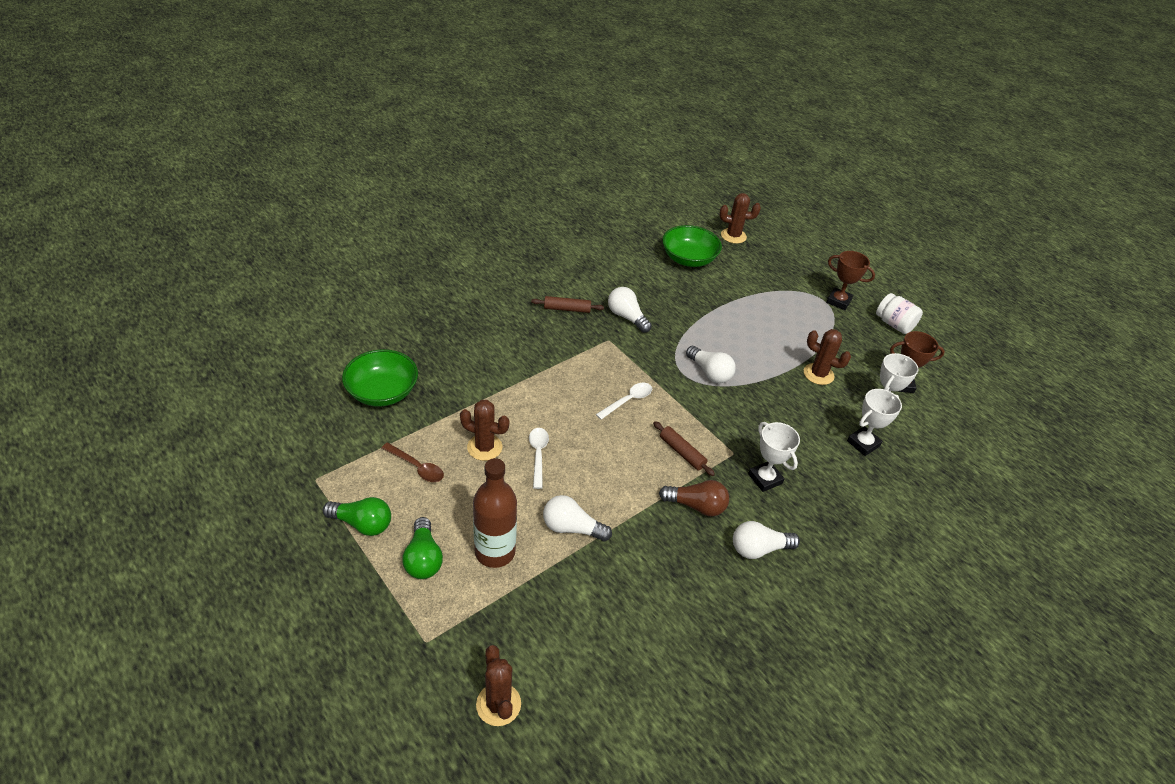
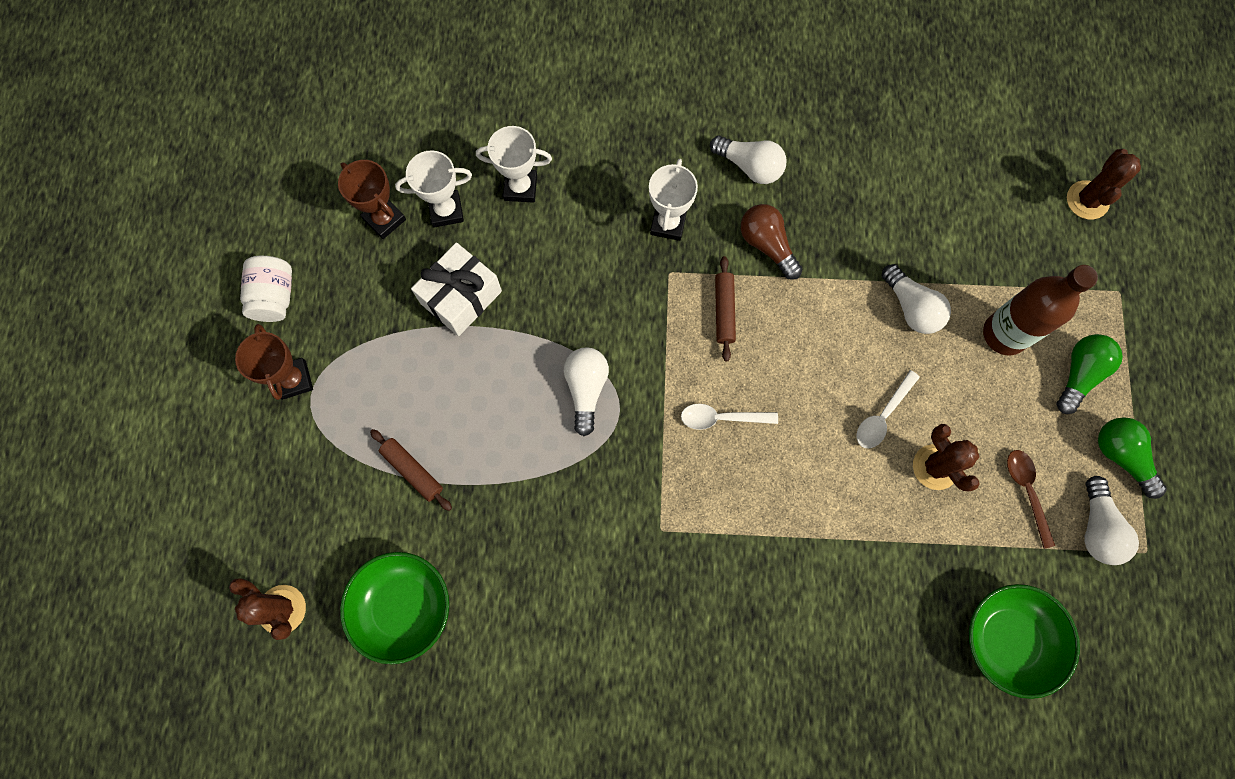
camera: 135 degrees left, 30 degrees up
brown rolling pin [531,296,604,313] -> brown rolling pin moved to [370,429,452,511]
white light bulb [608,287,652,333] -> white light bulb moved to [1084,476,1139,565]
brown cactus [804,329,851,385] -> white gift [411,242,502,336]

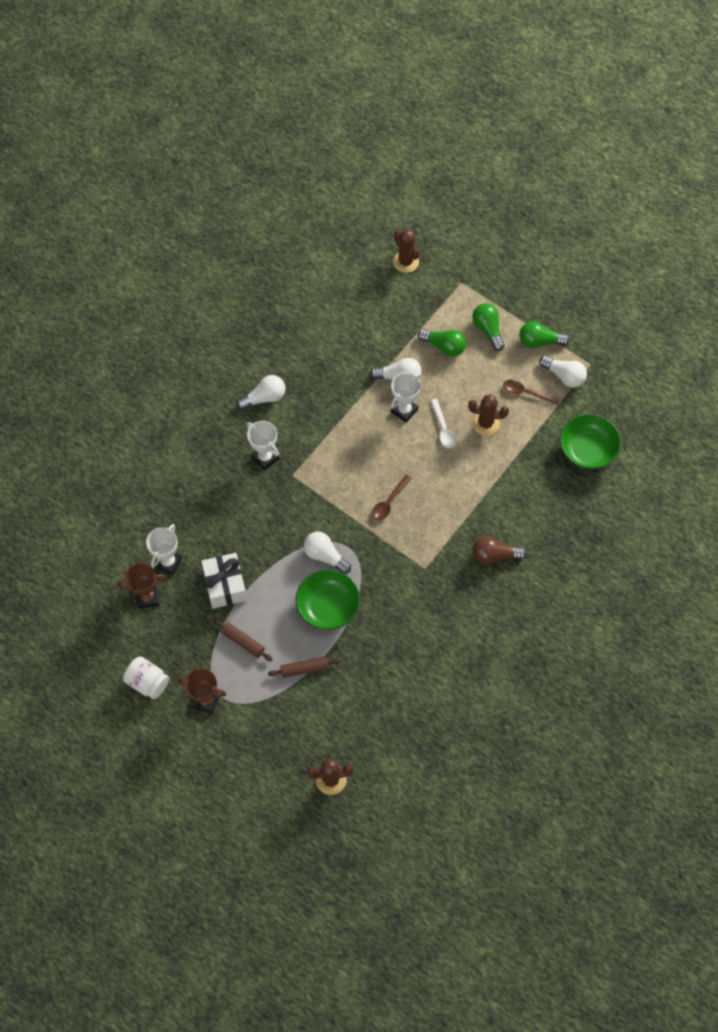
camera: 55 degrees left, 10 degrees down
green bowl [340,552,449,664] -> green bowl moved to [295,570,360,630]
white trophy [476,126,552,203] -> white trophy moved to [391,373,421,422]
white spoon [681,404,778,430] -> brown spoon [372,474,412,521]
brown rolling pin [715,256,736,361] -> brown rolling pin moved to [213,619,273,661]
brown light bulb [741,204,802,280] -> brown light bulb moved to [472,536,527,565]
brown bottle [983,265,1098,356] -> green light bulb [418,329,466,357]

